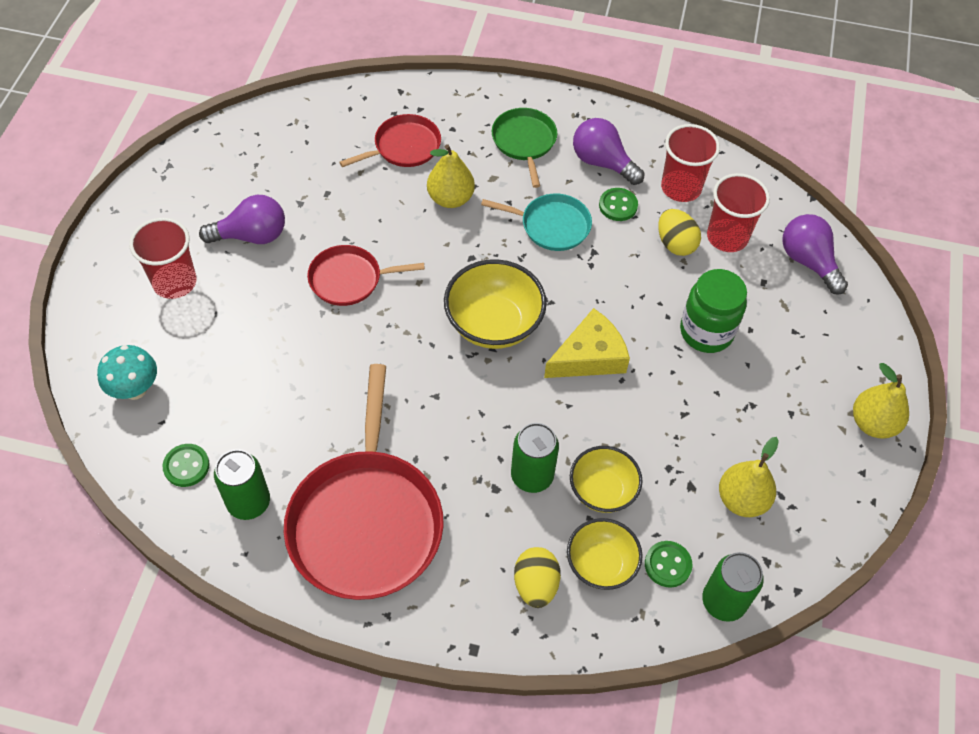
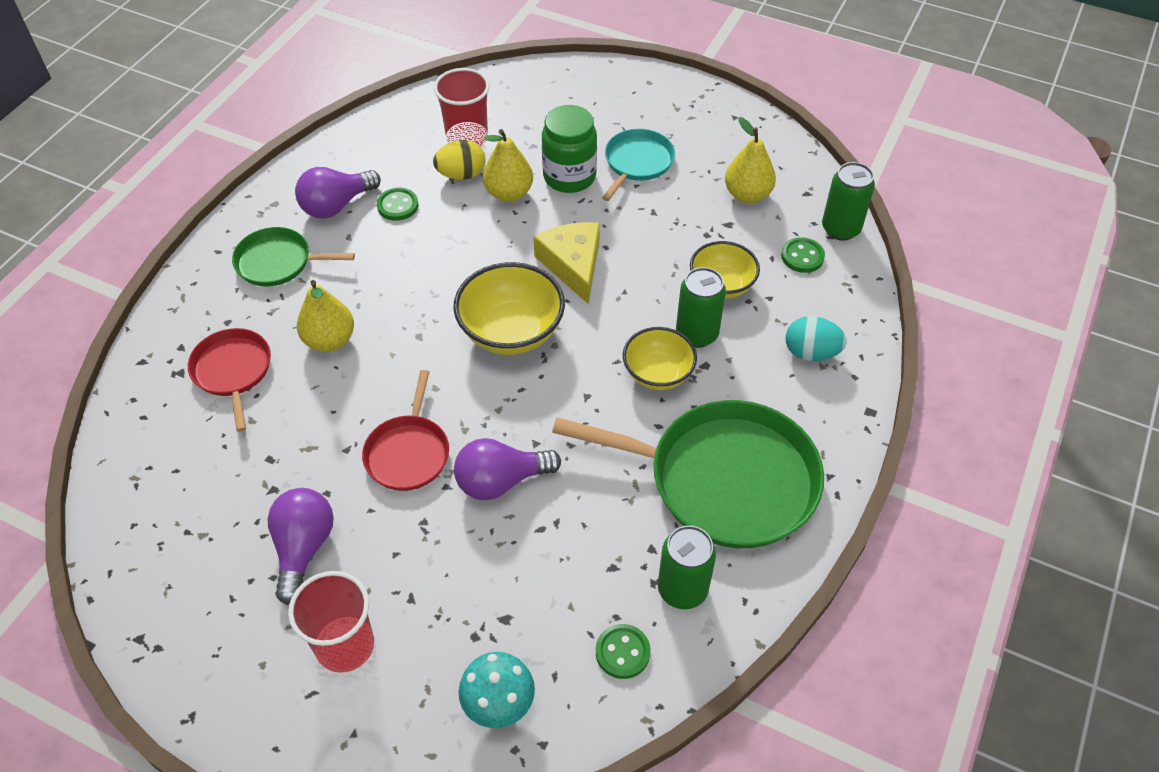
camera: 75 degrees left, 5 degrees down
red pan [284,364,444,600] -> green pan [552,400,824,548]
turquoise pan [481,194,592,251] -> turquoise pan moved to [602,129,675,201]
yellow egg [514,547,561,608] -> turquoise egg [786,316,847,361]
yellow bowl [567,518,643,590] -> yellow bowl moved to [623,327,697,390]
red cup [661,124,720,202] -> none
purple light bulb [782,214,848,295] -> purple light bulb moved to [454,438,561,500]
yellow pear [853,363,909,439] -> yellow pear moved to [483,129,533,202]

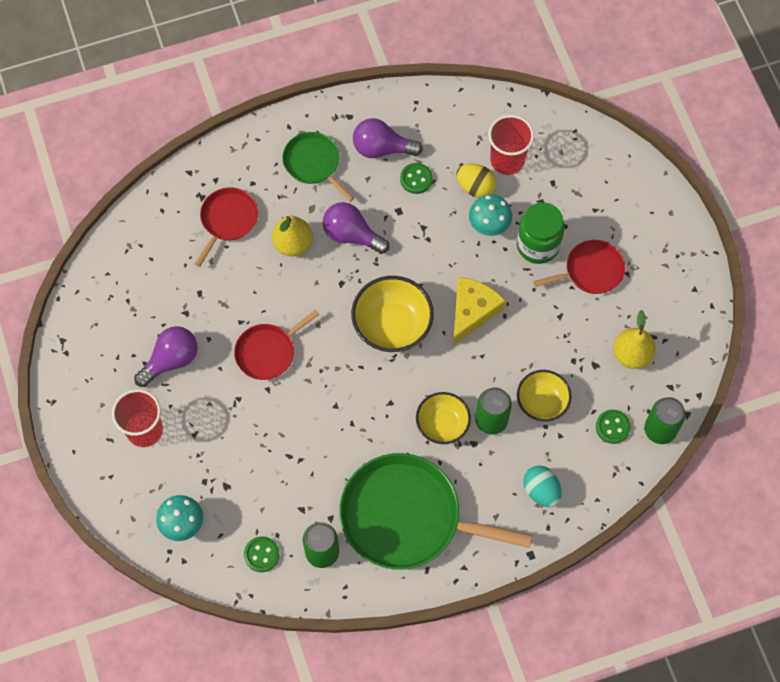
camera: 45 degrees right, 15 degrees up
purple light bulb [454,438,561,500] -> purple light bulb moved to [323,202,389,254]
yellow pear [483,129,533,202] -> turquoise mushroom [469,194,512,236]
green pan [552,400,824,548] -> green pan turned 135 degrees clockwise [339,453,532,570]
turquoise pan [602,129,675,201] -> red pan [533,240,625,294]

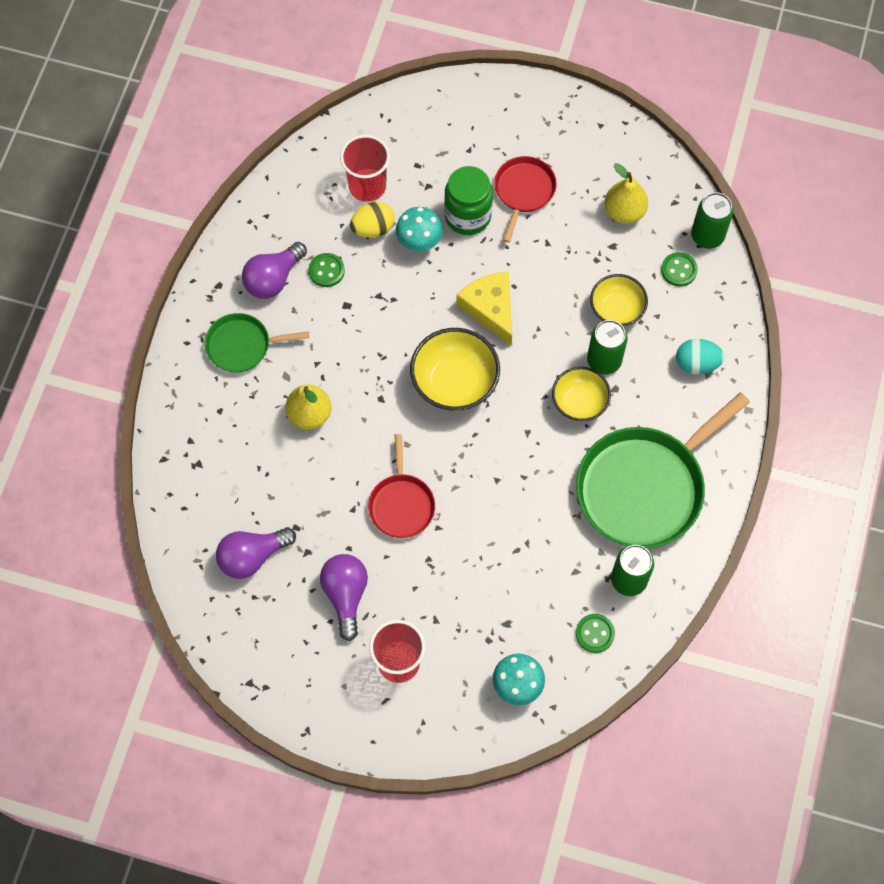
camera: 55 degrees left, 0 degrees up
red pan [195,187,258,267] -> none
purple light bulb [323,202,389,254] -> purple light bulb moved to [216,527,296,579]

